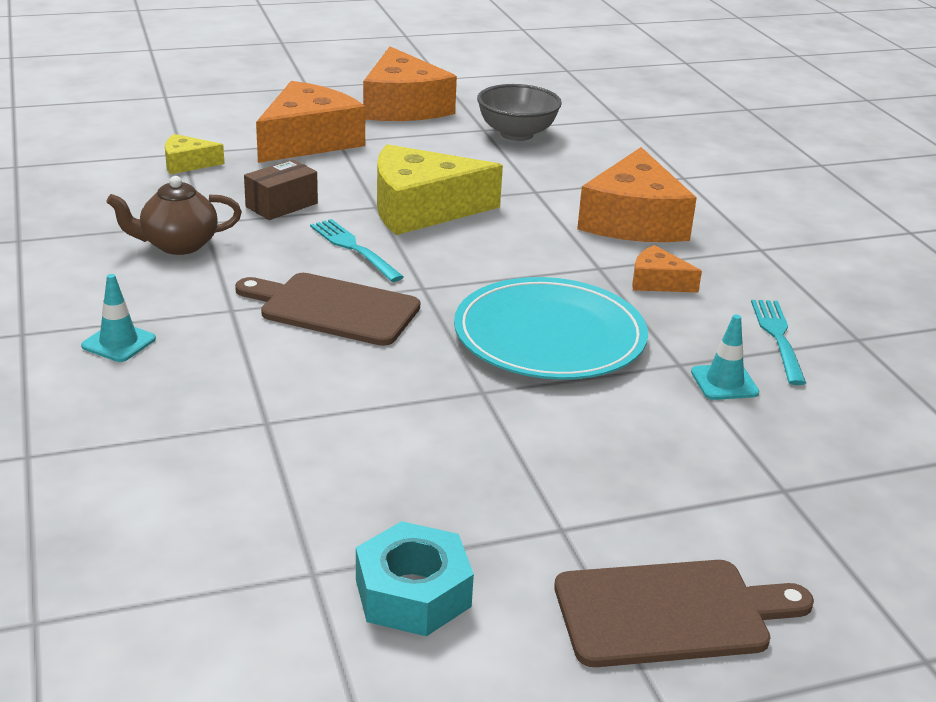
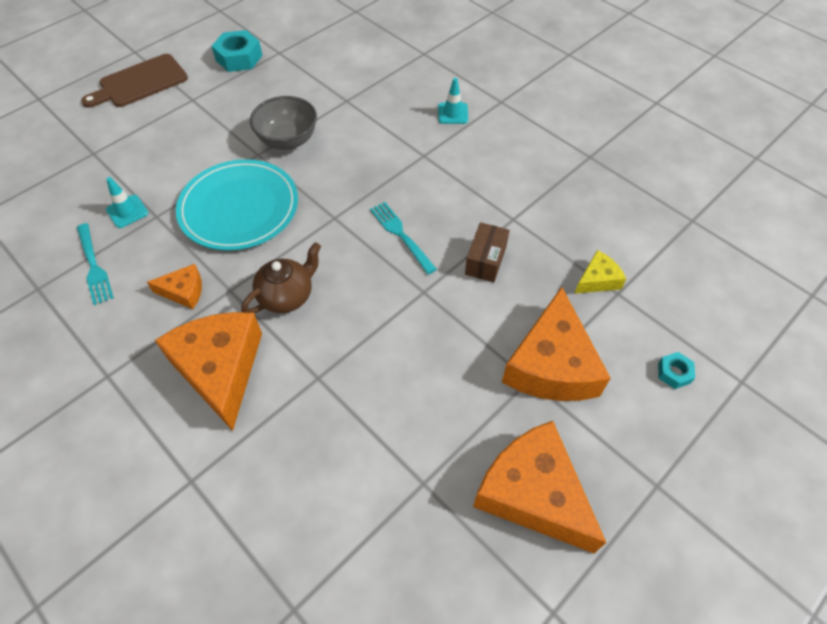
camera: 155 degrees right, 25 degrees up
brown teapot [106,176,242,255] -> brown teapot moved to [241,242,321,313]
brown cutting board [235,273,420,346] -> none
turquoise fork [310,219,404,282] -> turquoise fork turned 150 degrees counterclockwise [370,202,437,275]
yellow cheese [377,144,503,235] -> none
grey bowl [477,84,562,141] -> grey bowl moved to [250,96,317,150]
none -> turquoise nut [658,352,695,389]

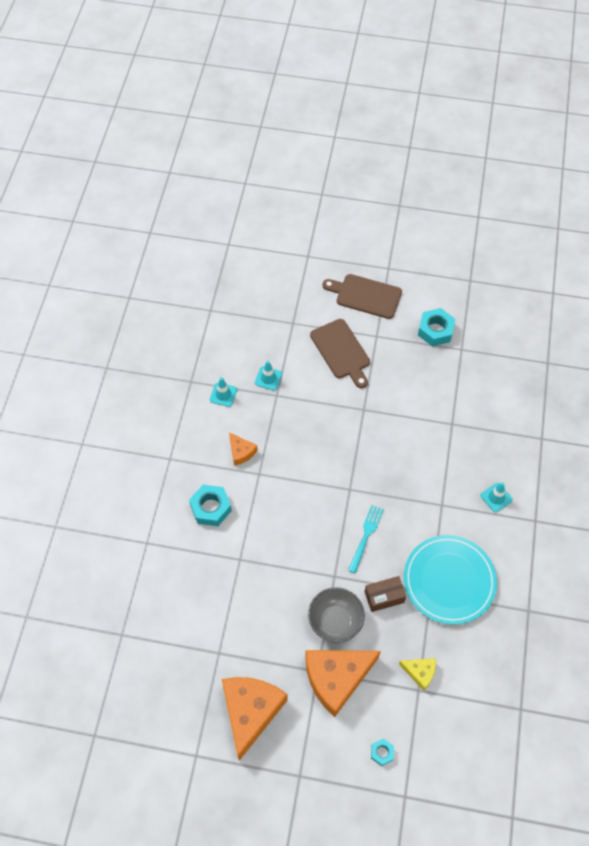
camera: 55 degrees right, 5 degrees up
turquoise fork [77,223,114,305] -> turquoise traffic cone [210,377,237,407]
orange cheese [155,312,262,431] -> turquoise nut [189,485,232,526]
turquoise plate [176,159,298,251] -> turquoise plate moved to [404,535,497,625]
brown teapot [241,242,321,313] -> none
grey bowl [250,96,317,150] -> grey bowl moved to [308,587,365,643]
none -> brown cutting board [310,319,370,388]

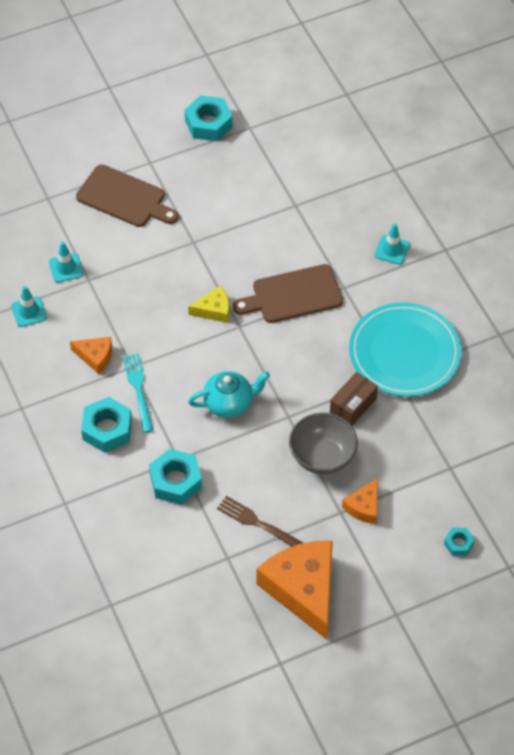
camera: 35 degrees left, 5 degrees down
orange cheese [305,650,381,717] -> orange cheese [342,478,378,524], size x0.48
brown cutting board [322,274,402,319] -> brown cutting board moved to [233,264,343,323]
turquoise fork [348,505,384,573] -> turquoise fork moved to [123,353,153,433]
yellow cheese [399,658,436,691] -> yellow cheese moved to [188,286,229,323]
none -> turquoise nut [149,449,202,505]
none -> turquoise teapot [188,371,270,418]
none -> brown fork [217,496,303,547]

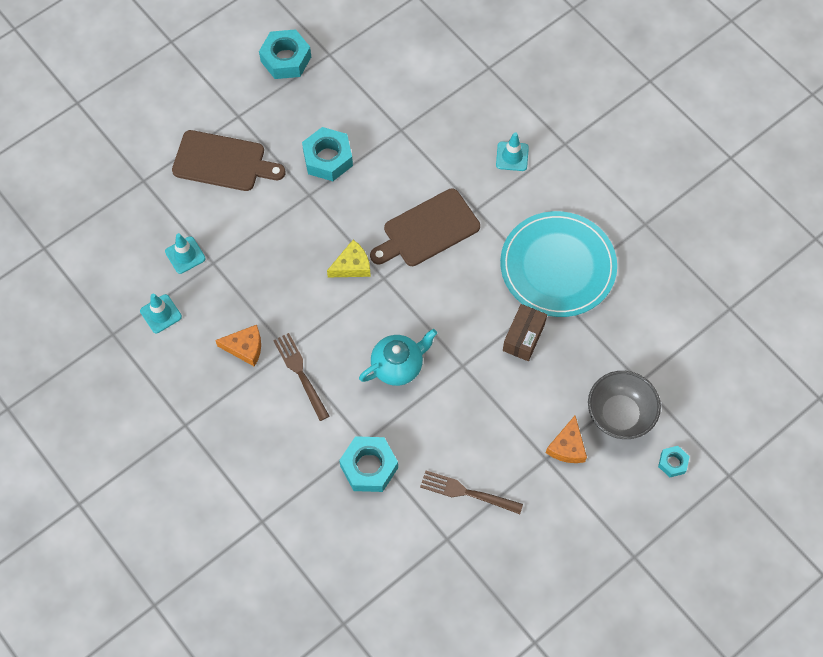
camera: 15 degrees left, 10 degrees up
turquoise nut [81,397,132,453] -> turquoise nut moved to [302,127,353,181]
turquoise fork [123,353,153,433] -> brown fork [273,333,329,421]
orange cheese [257,541,333,640] -> none
grey bowl [289,413,358,475] -> grey bowl moved to [588,371,661,439]

